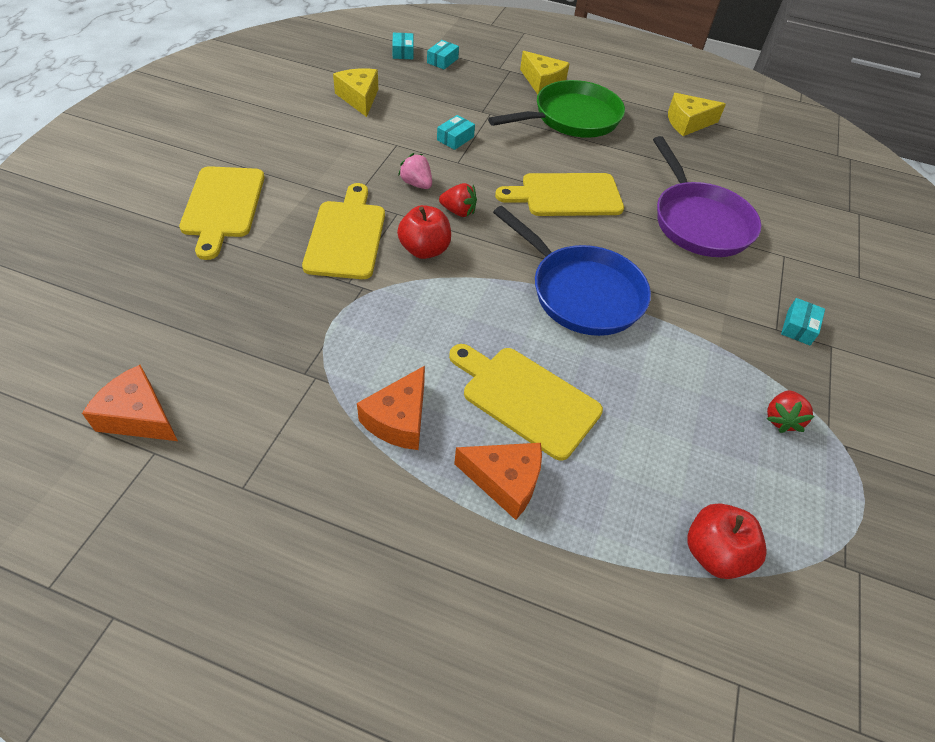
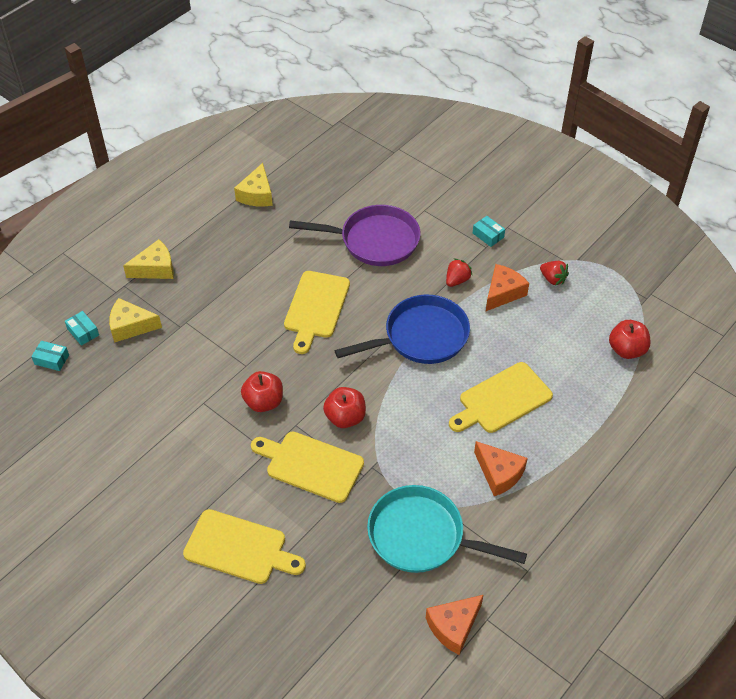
camera: 65 degrees left, 0 degrees up
yellow cheese [333,68,378,117] -> yellow cheese moved to [109,298,162,343]
pink strawberry [398,153,432,189] -> red apple [241,371,283,412]
turquoise box [437,115,475,150] -> none
red strawberry [439,183,477,217] -> red strawberry moved to [446,258,472,287]
orange cheese [454,443,542,520] -> orange cheese moved to [486,264,529,311]
green pan [488,80,625,138] -> none
none -> turquoise pan [367,485,527,573]

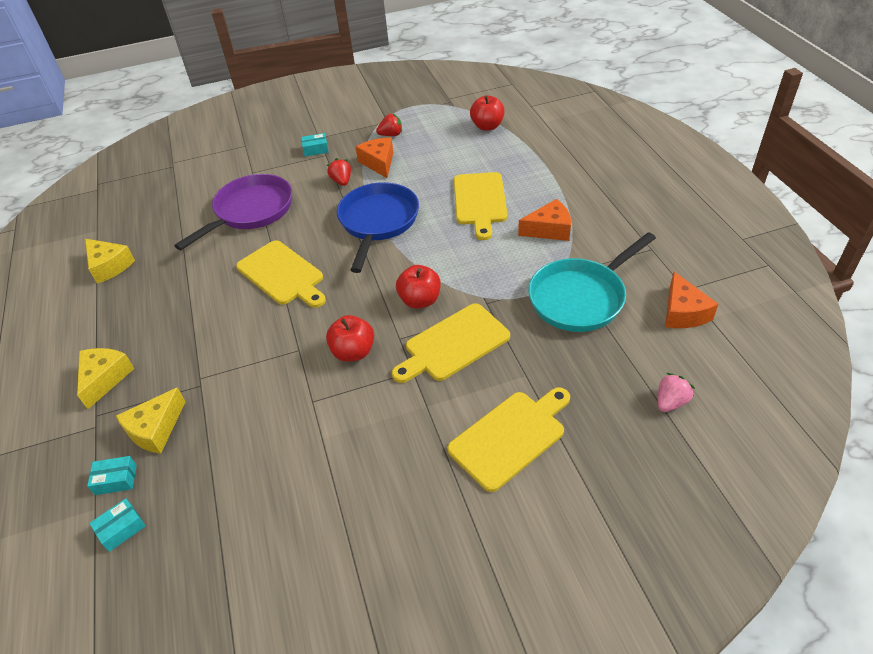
camera: 55 degrees left, 5 degrees down
none -> pink strawberry [658,373,695,412]

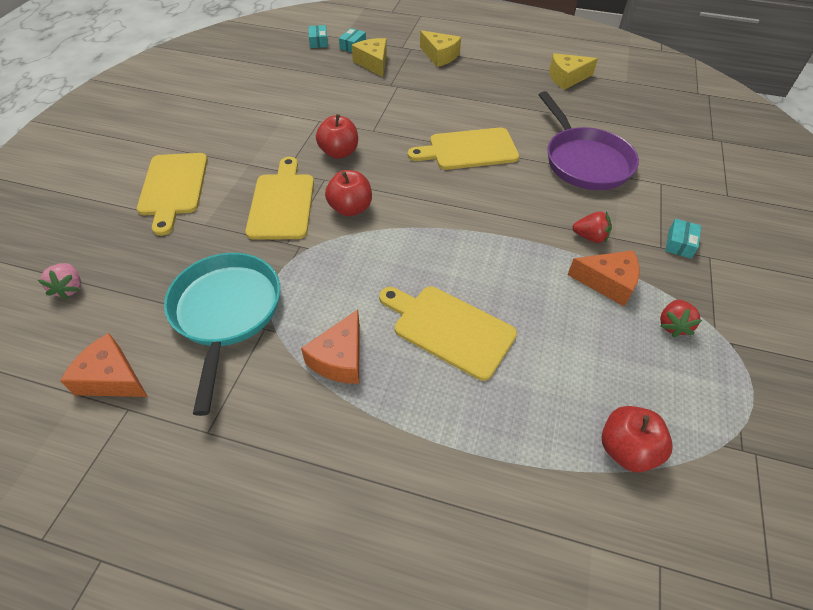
camera: 120 degrees right, 5 degrees up
blue pan [337,182,419,273] -> none

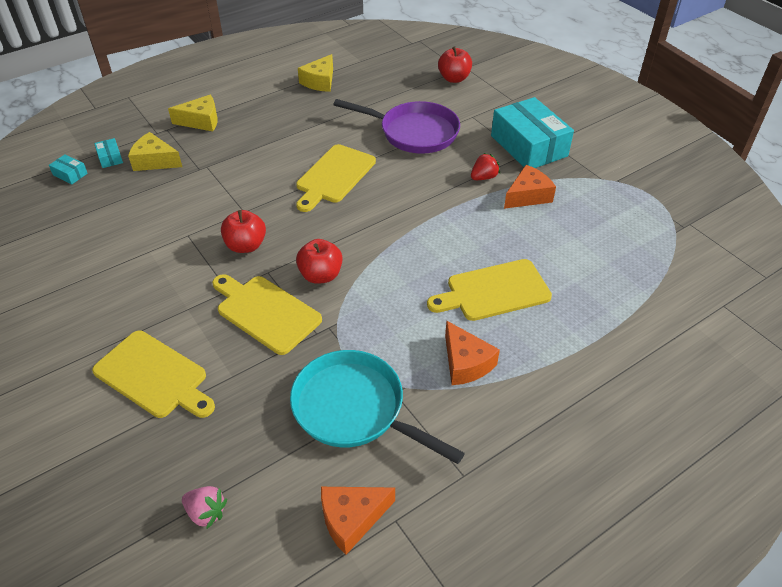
camera: 50 degrees left, 5 degrees down
red apple [602,406,673,472] -> red apple moved to [438,46,472,83]
red strawberry [660,300,702,337] -> none
turquoise box [665,219,701,259] -> turquoise box [491,97,574,168], size x2.47

